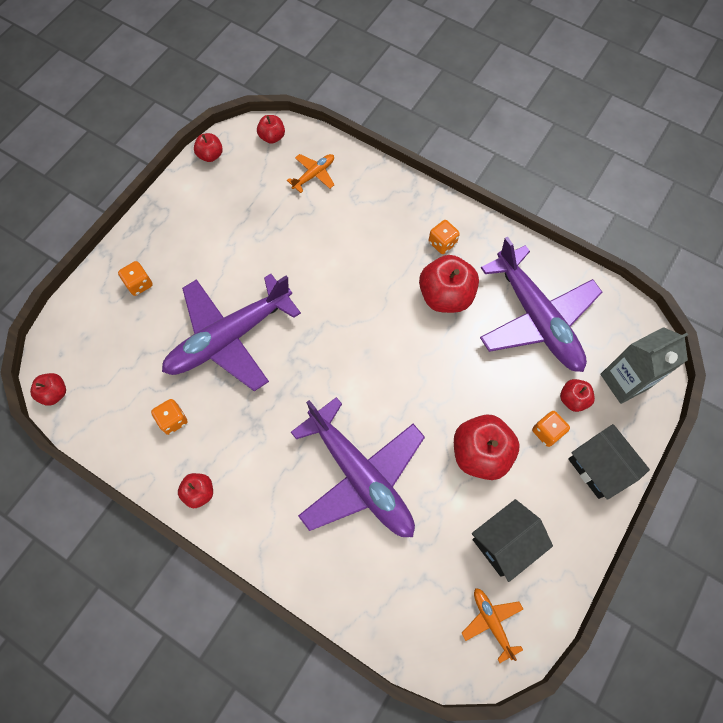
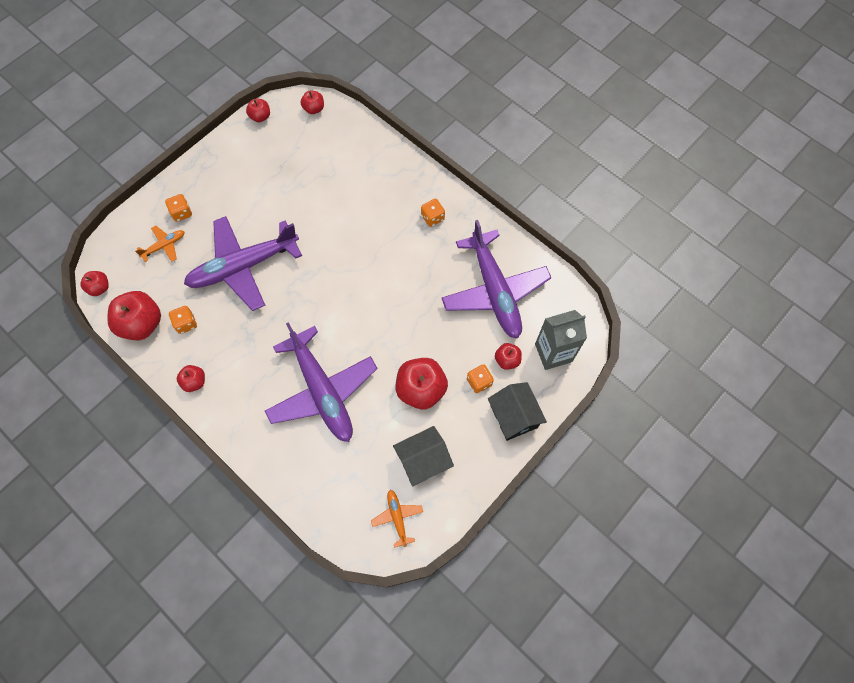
camera: 10 degrees right, 0 degrees up
orange plane [287,154,335,193] -> orange plane moved to [135,226,185,262]
red apple [419,255,479,313] -> red apple moved to [107,291,161,340]

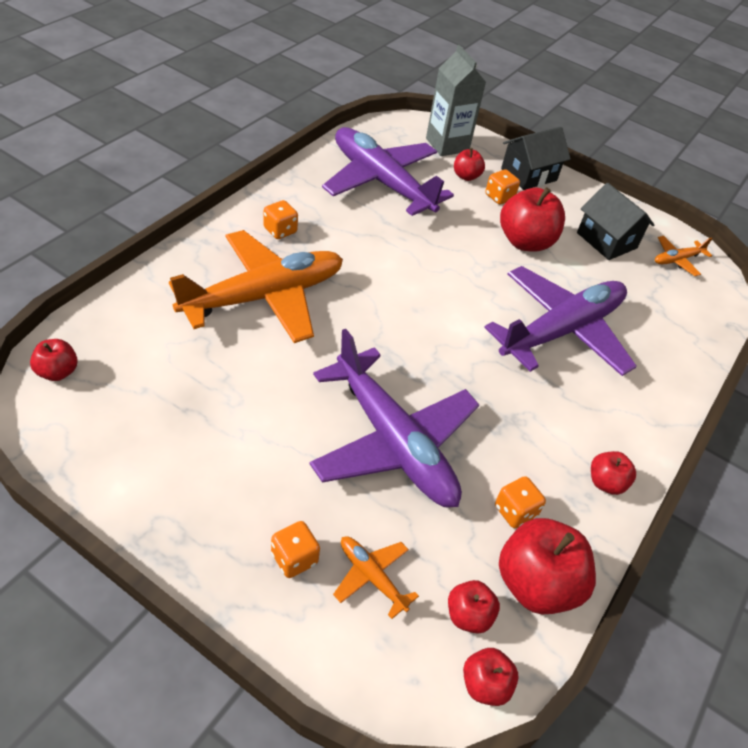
camera: 105 degrees left, 20 degrees down
red apple [246,99,270,122] -> red apple moved to [448,580,500,634]
purple plane [441,220,551,339] -> purple plane turned 105 degrees counterclockwise [322,127,454,216]
none -> orange plane [169,230,343,343]

